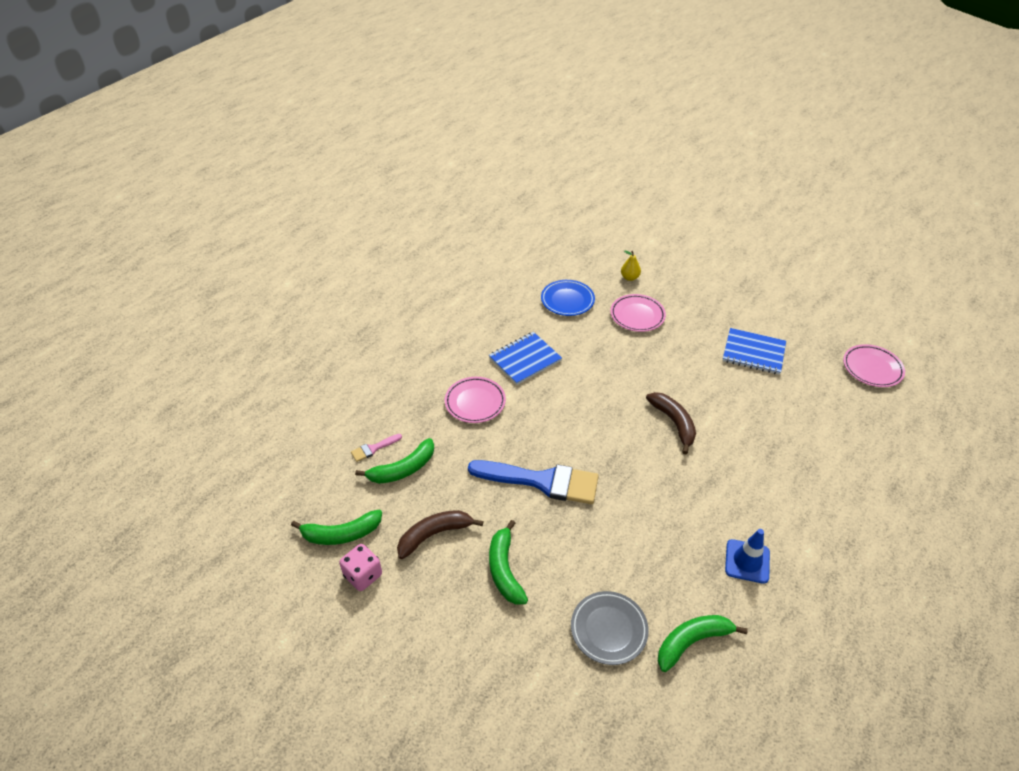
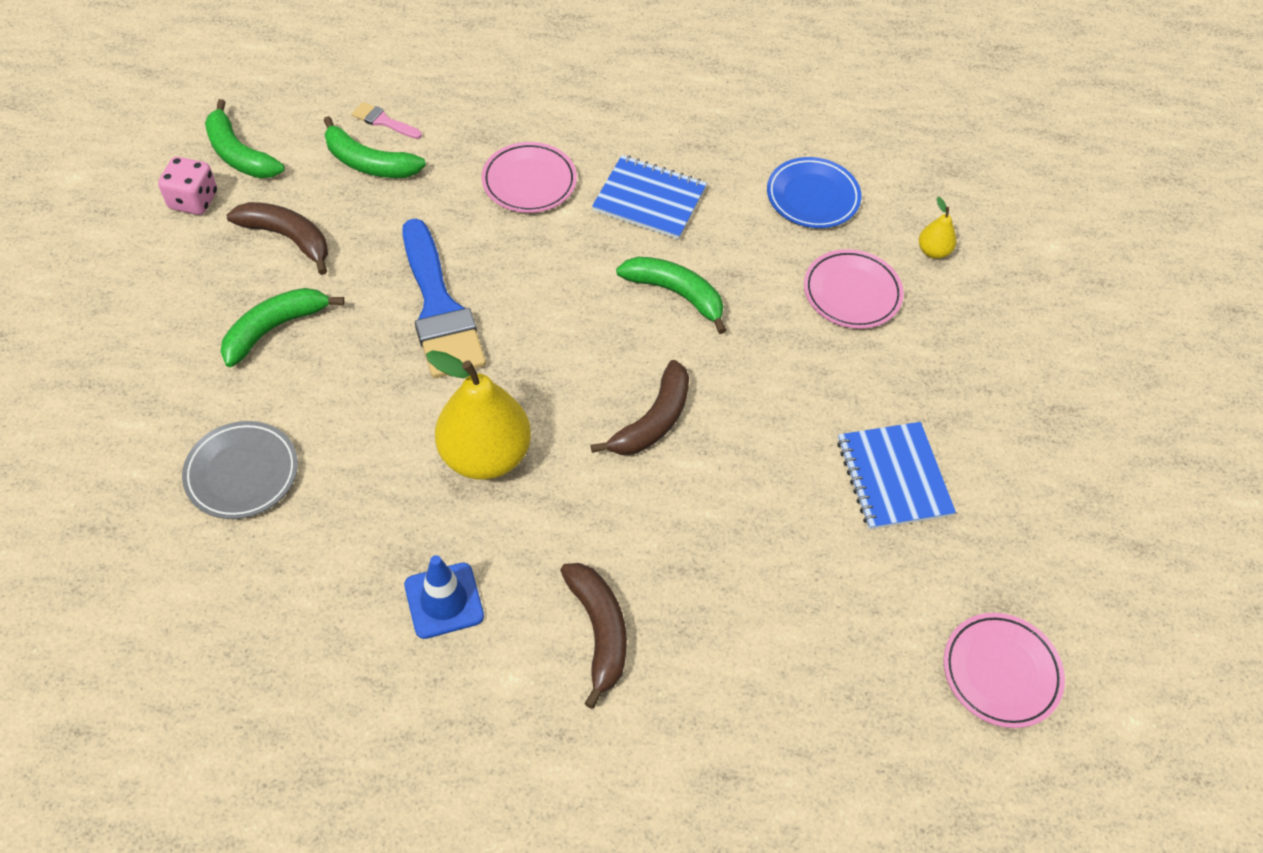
camera: 55 degrees right, 10 degrees up
green banana [658,615,748,672] -> green banana moved to [616,257,726,334]
none -> yellow pear [426,350,531,480]
none -> brown banana [560,563,627,709]

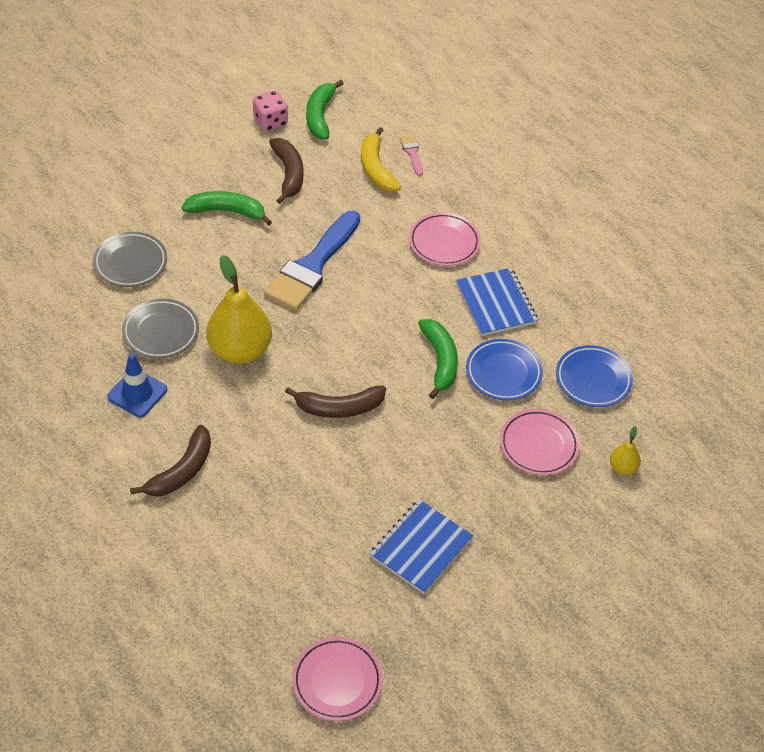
camera: 50 degrees right, 5 degrees down
green banana [324,116,426,178] -> yellow banana [361,127,401,192]
none -> grey plate [122,299,199,359]
none -> blue plate [466,339,543,400]

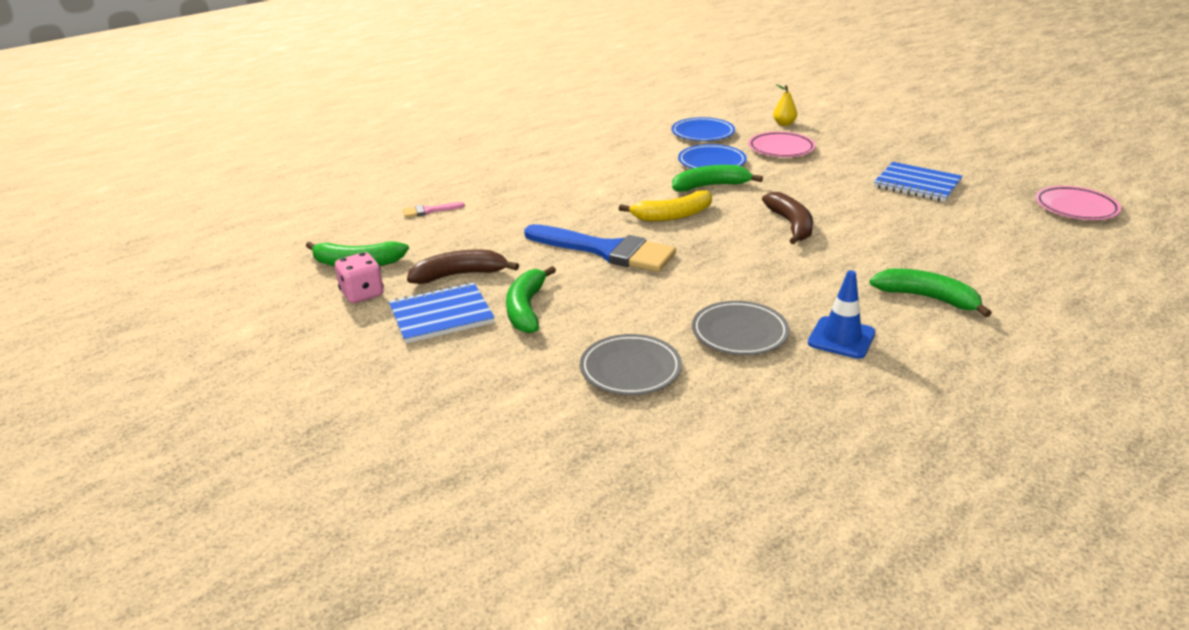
camera: 90 degrees left, 20 degrees down
brown banana [130,425,211,496] -> green banana [869,268,992,317]
yellow pear [206,255,272,364] -> none
yellow banana [361,127,401,192] -> yellow banana moved to [619,190,712,221]
pink plate [409,212,481,266] -> none
blue notebook [456,268,538,336] -> blue notebook moved to [389,282,495,344]

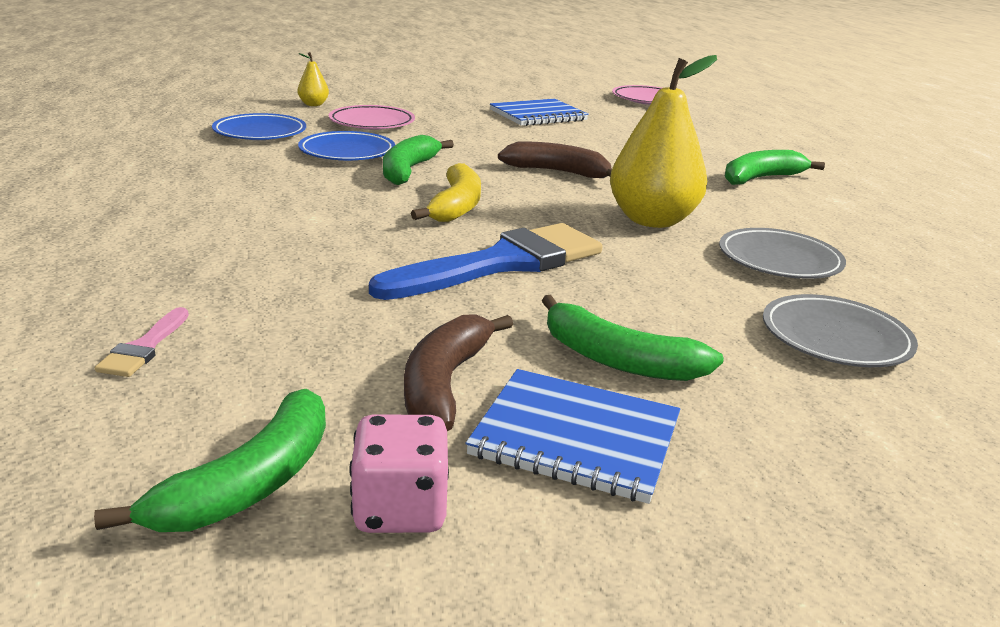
camera: 65 degrees left, 5 degrees down
blue notebook [389,282,495,344] -> blue notebook turned 75 degrees counterclockwise [466,369,680,504]
blue traffic cone [808,270,876,359] -> none
none -> yellow pear [610,55,717,228]

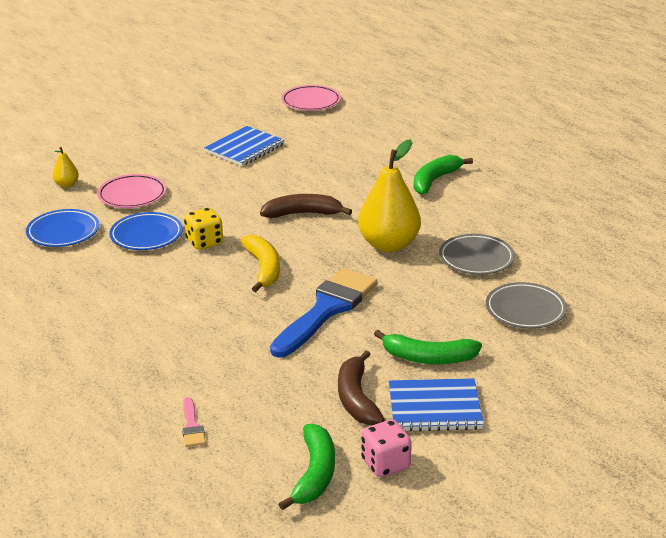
camera: 20 degrees left, 5 degrees up
green banana [383,135,454,185] -> yellow dice [184,208,223,250]

